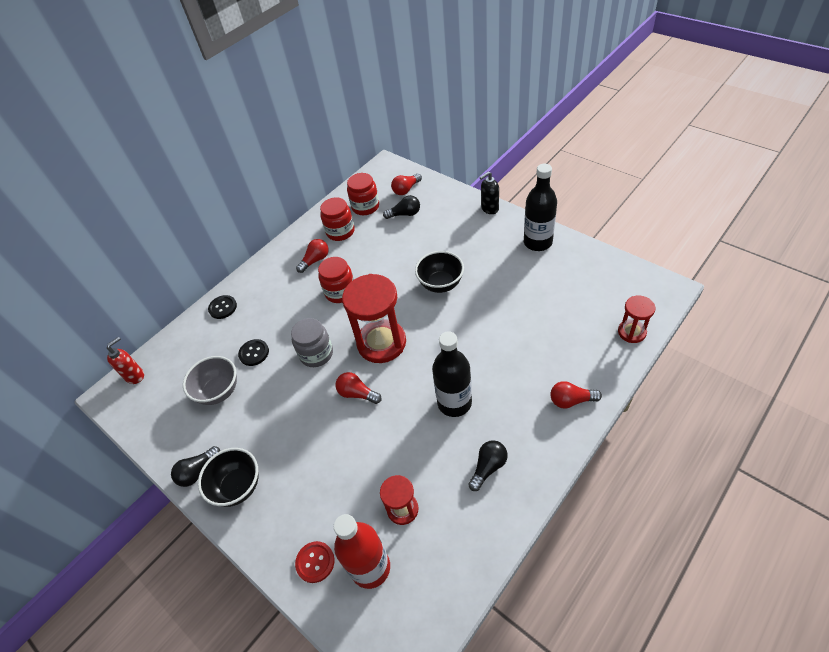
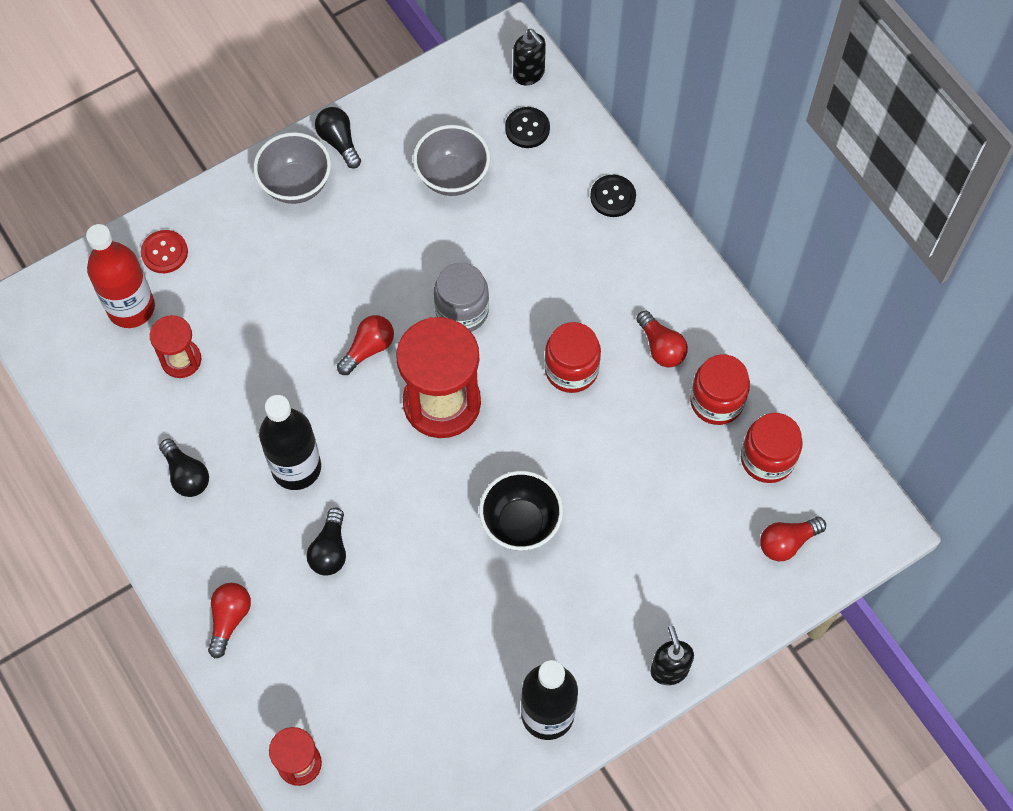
camera: 100 degrees right, 15 degrees up
red soap dispenser [107,337,144,384] -> black soap dispenser [513,29,546,85]
black bowl [198,448,258,507] -> grey bowl [254,132,331,204]
black button [238,339,269,366] -> black button moved to [505,107,550,148]
black light bulb [383,195,420,219] -> black light bulb moved to [307,507,346,576]
red light bulb [391,173,422,195] -> red light bulb turned 90 degrees counterclockwise [760,517,826,561]

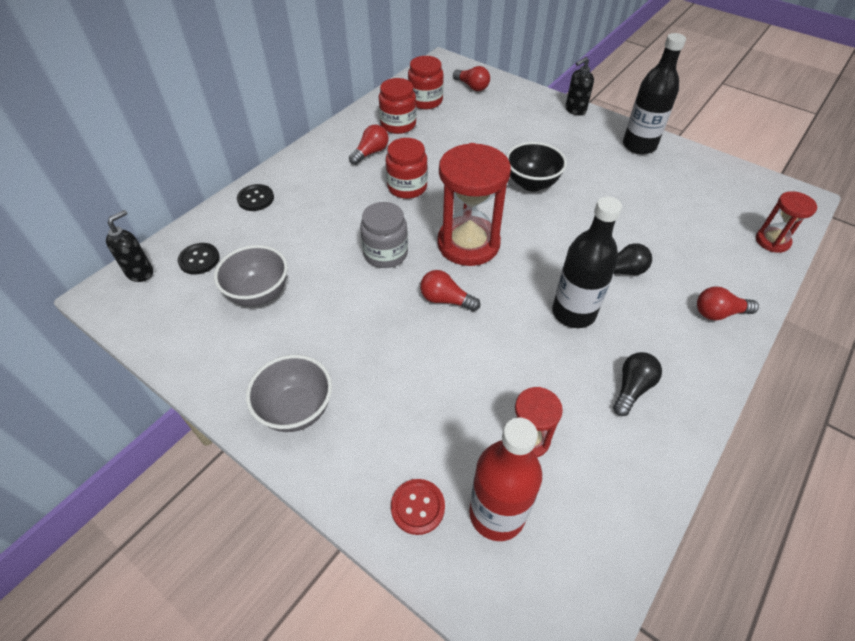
camera: 110 degrees left, 15 degrees down
black light bulb [315,107,361,169] -> none

